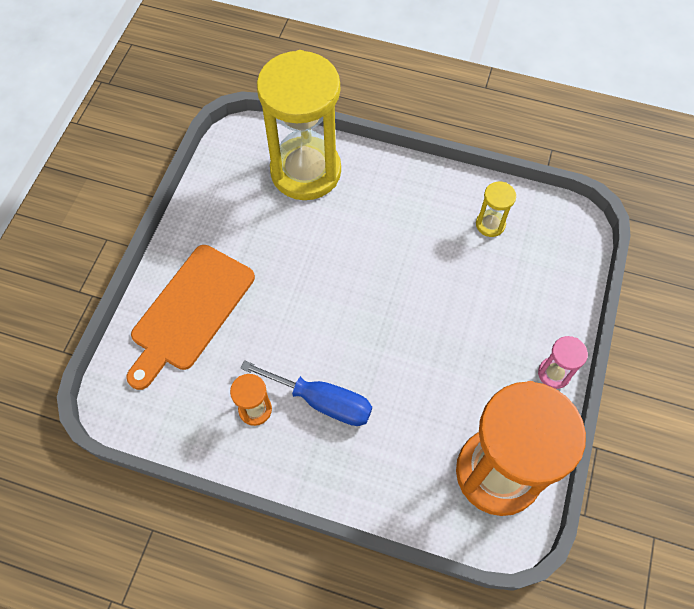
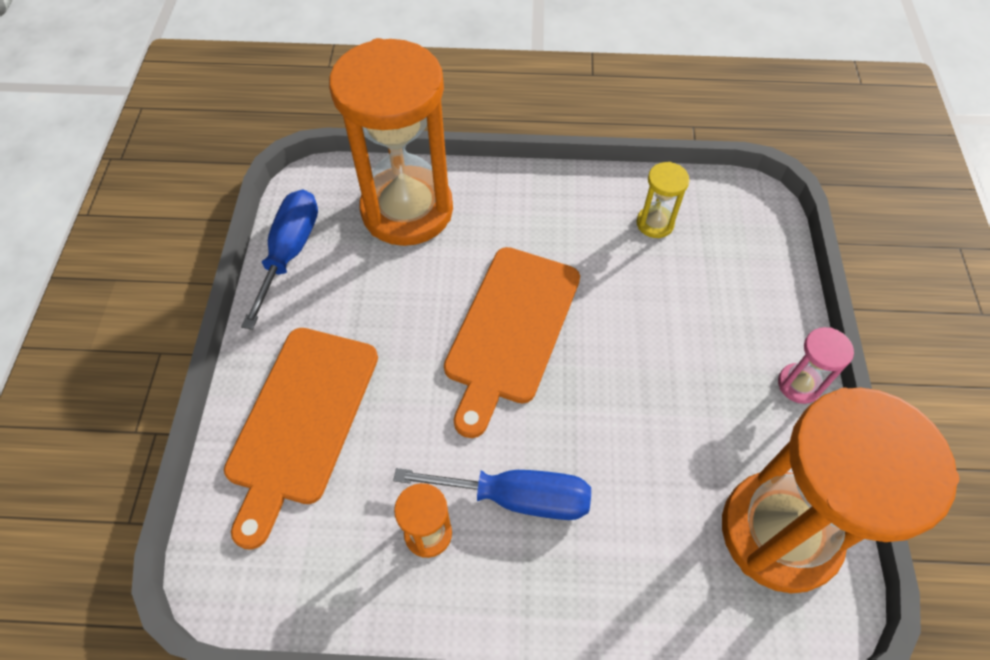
camera: 15 degrees left, 5 degrees down
yellow hourglass [257,50,341,200] -> orange hourglass [329,38,453,246]
none -> blue screwdriver [241,189,318,330]
none -> orange cutting board [444,247,580,438]

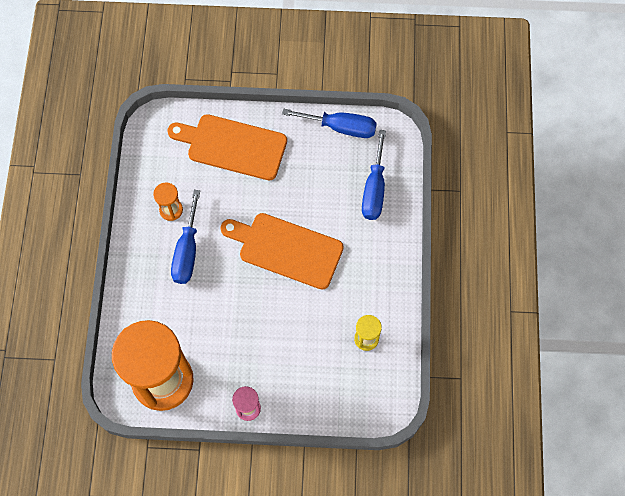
camera: 90 degrees right, 10 degrees up
orange hourglass [329,38,453,246] -> blue screwdriver [362,130,386,220]

